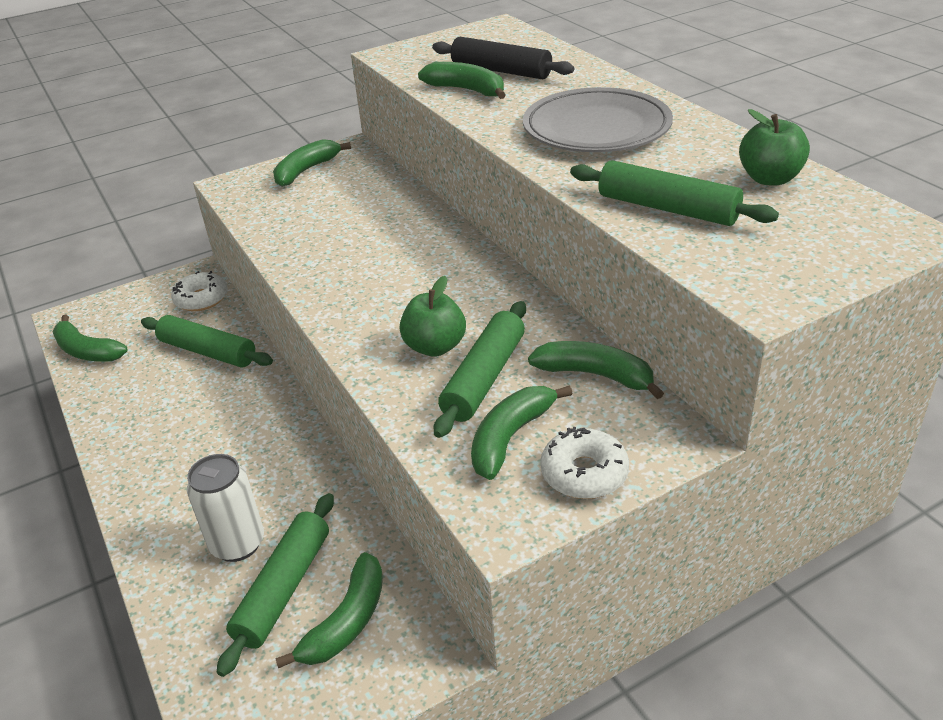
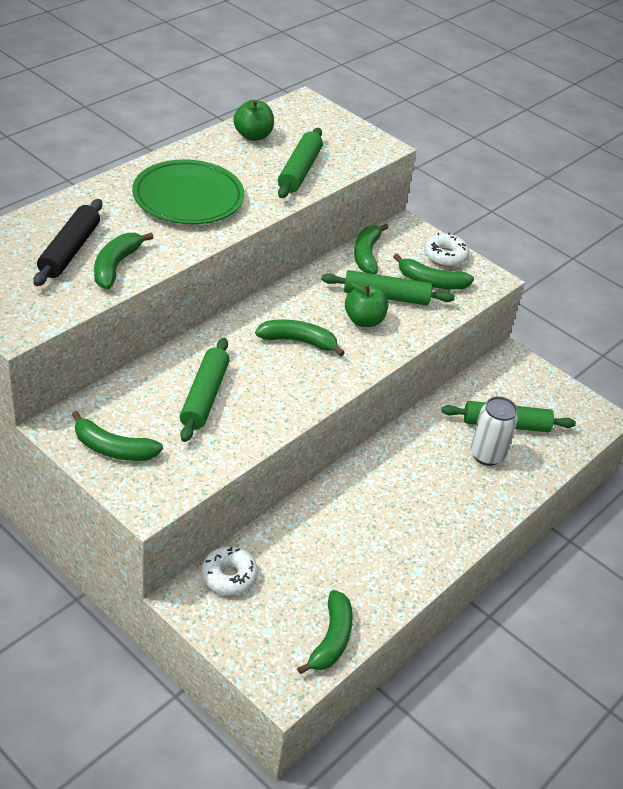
camera: 115 degrees left, 5 degrees up
green rolling pin [141,315,273,367] -> green rolling pin moved to [180,338,230,442]
green banana [275,552,383,668] -> green banana moved to [255,319,345,356]
grey plate [523,87,673,152] -> green plate [132,159,244,225]

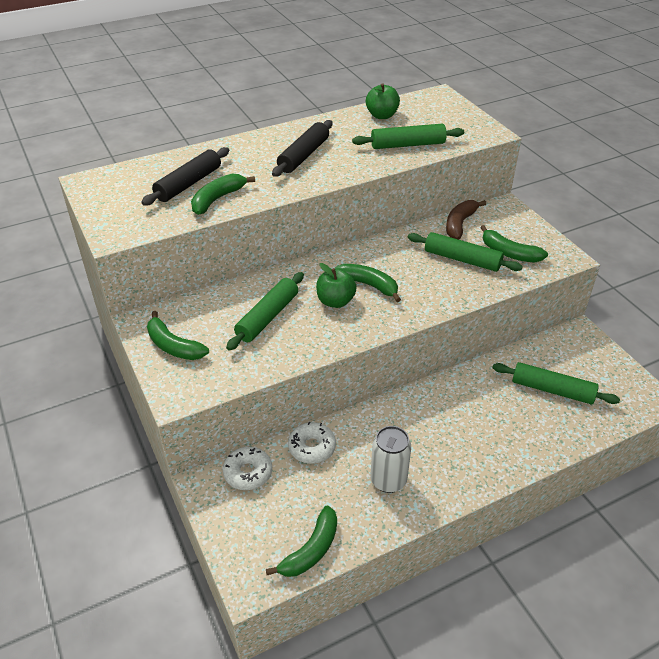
camera: 25 degrees right, 0 degrees up
green plate [132,159,244,225] -> black rolling pin [272,120,332,177]
green rolling pin [278,128,323,198] -> green rolling pin turned 45 degrees clockwise [352,124,464,149]
green apple [345,281,388,327] -> green apple moved to [316,263,357,308]
green banana [354,224,389,274] -> brown banana [446,200,486,240]
white donut [424,232,470,267] -> white donut moved to [288,421,336,464]
white can [470,396,518,466] -> white can moved to [370,426,411,493]

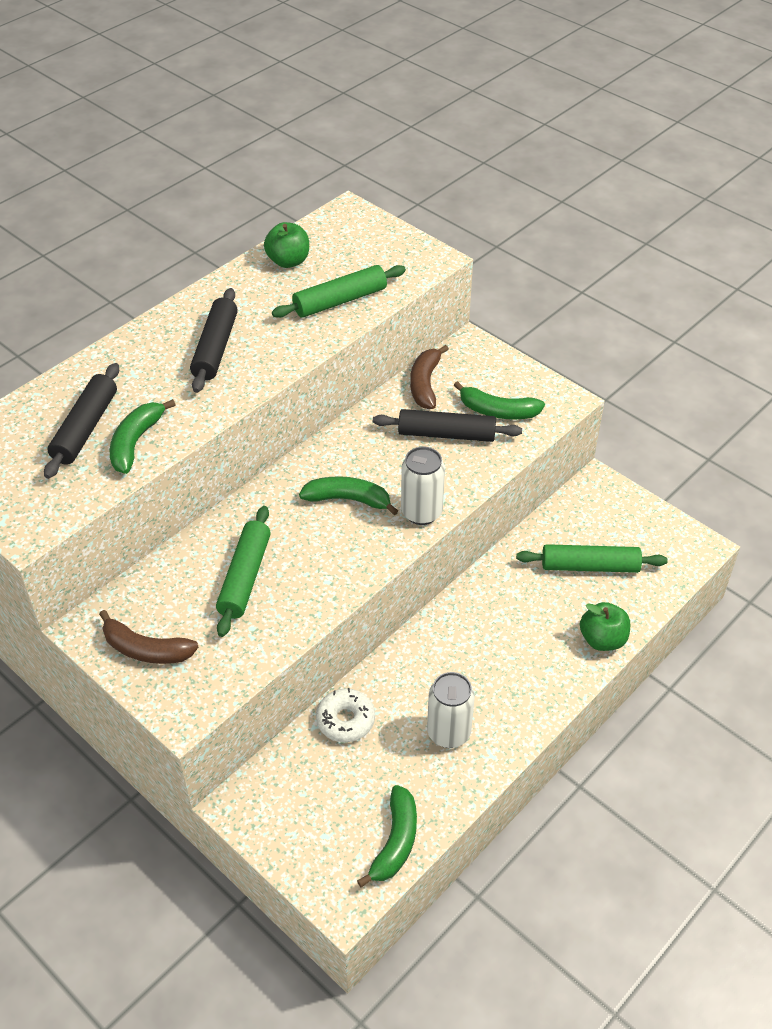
camera: 20 degrees left, 5 degrees up
green banana [147,311,209,360] -> brown banana [99,610,198,664]
white donut [223,447,272,490] -> none
green apple [316,263,357,308] -> green apple moved to [580,602,630,651]
green rolling pin [408,232,523,272] -> black rolling pin [373,409,522,442]
none -> white can [401,447,445,525]

